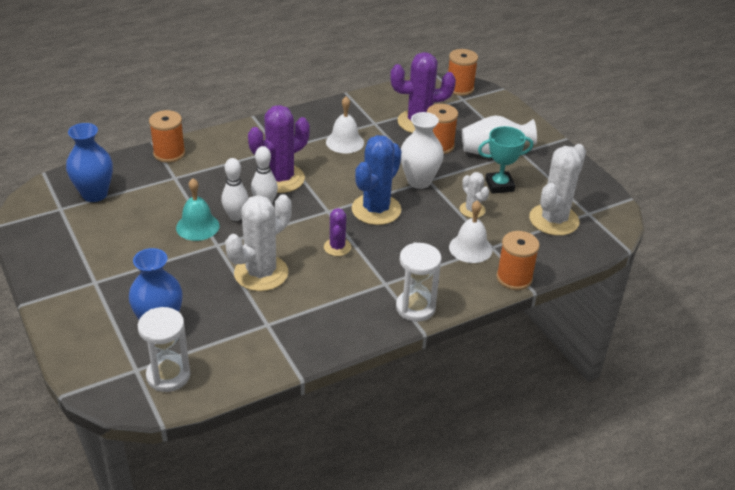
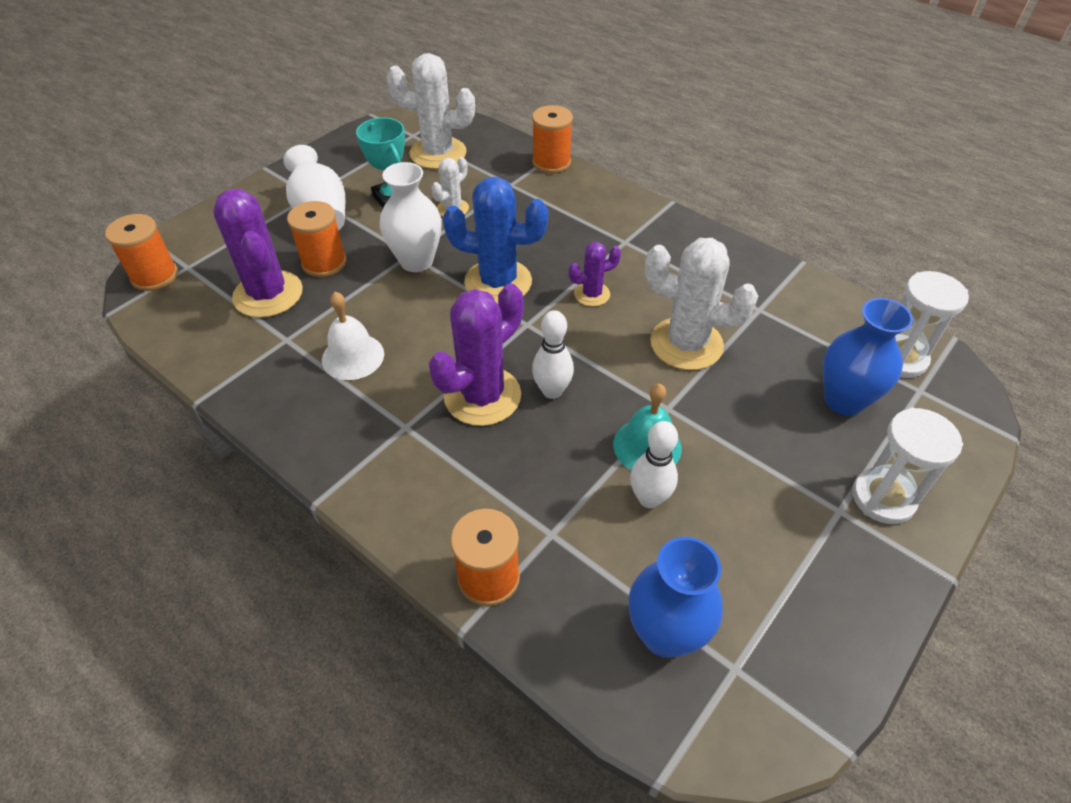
camera: 110 degrees left, 10 degrees up
white bowling pin [221,158,248,221] -> white bowling pin moved to [630,421,678,508]
purple cactus [248,105,310,193] -> purple cactus turned 75 degrees counterclockwise [429,284,524,426]
white hourglass [396,243,442,322] -> white hourglass moved to [852,408,963,524]
white bell [449,200,492,263] -> none

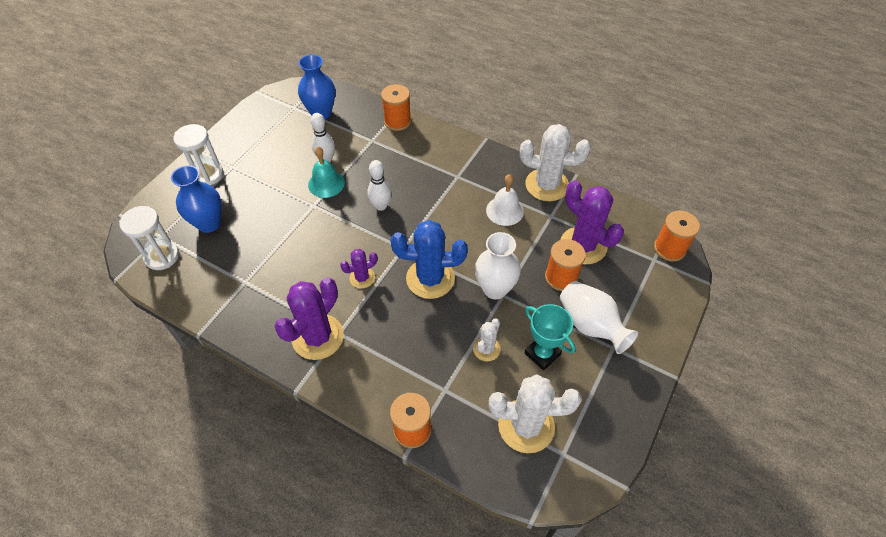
camera: 170 degrees right, 5 degrees up
purple cactus [429,284,524,426] -> purple cactus moved to [275,278,344,360]
white cactus [645,238,758,370] -> white cactus moved to [520,124,591,201]

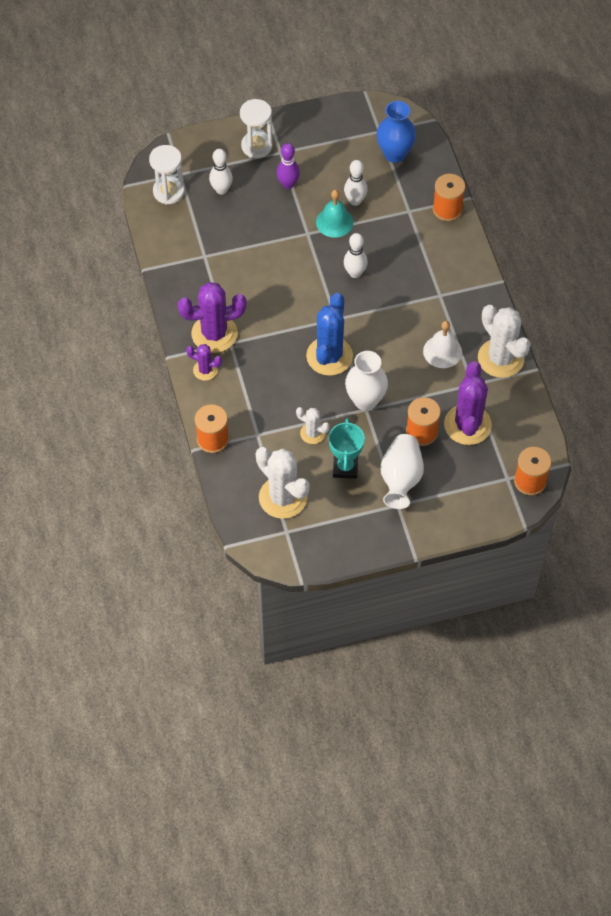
camera: 45 degrees right, 5 degrees up
blue vase [171,165,222,233] -> white bowling pin [209,149,233,195]
purple cactus [340,249,377,289] -> purple cactus moved to [186,344,222,381]
blue cactus [391,220,468,299] -> blue cactus turned 60 degrees clockwise [306,293,353,376]
white cactus [473,319,501,361] -> white cactus turned 45 degrees clockwise [296,407,330,444]
none -> purple bowling pin [276,143,300,189]

